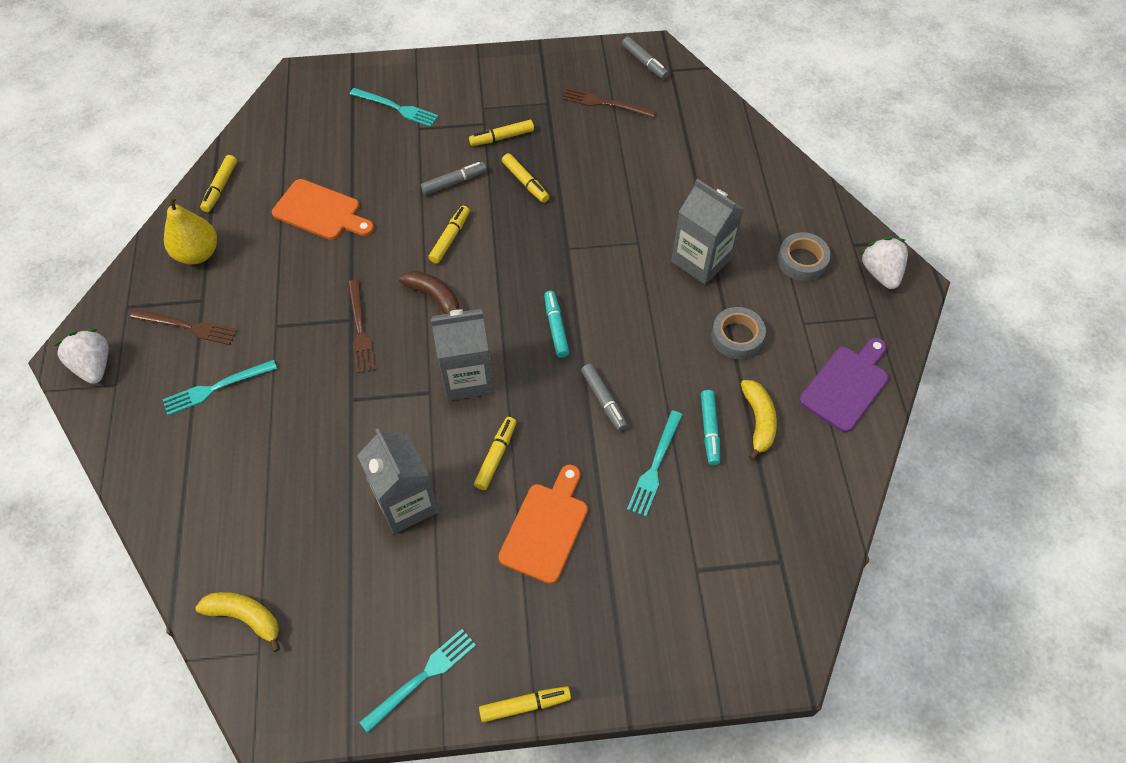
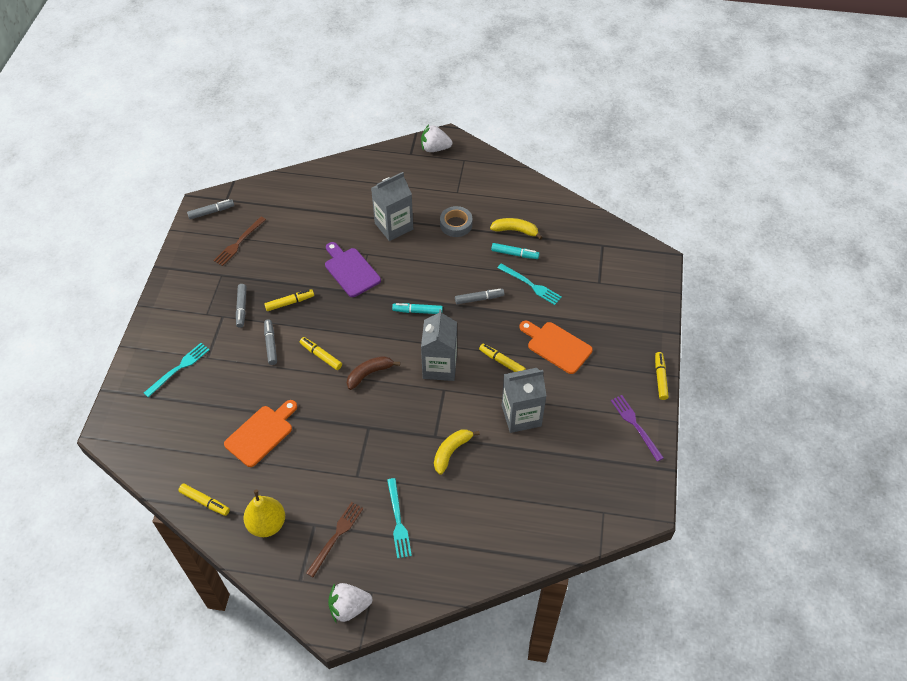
camera: 75 degrees left, 5 degrees down
yellow banana [196,592,280,652] -> yellow banana moved to [434,429,480,475]
brown fork [348,279,376,373] -> none
turquoise fork [359,629,476,733] -> purple fork [611,395,664,461]
yellow marker [469,120,534,146] -> grey marker [236,284,247,328]
grey tape [778,232,831,281] -> none
purple cutting board [799,338,889,432] -> purple cutting board moved to [325,242,381,297]

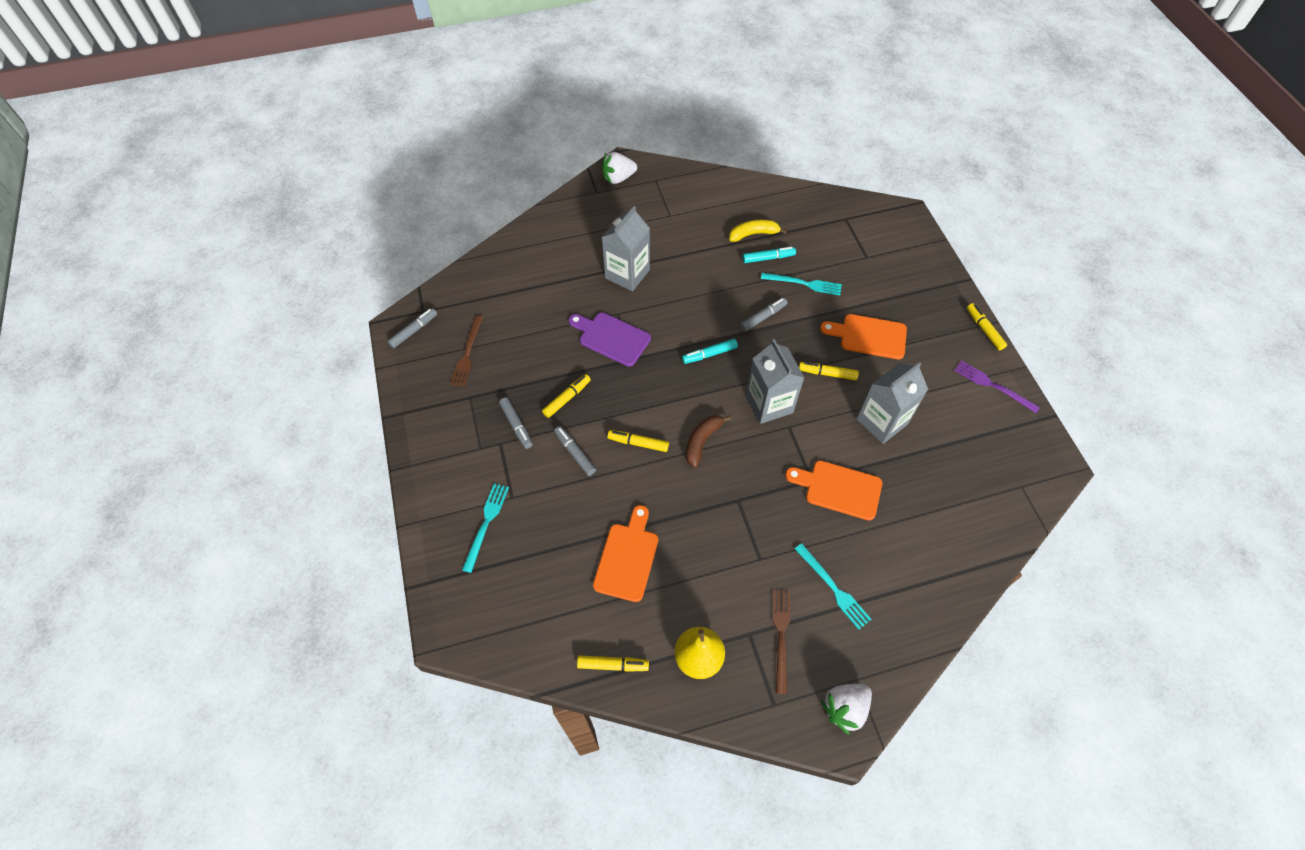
camera: 25 degrees left, 5 degrees up
yellow banana [434,429,480,475] -> orange cutting board [785,461,882,521]
grey tape [440,206,473,237] -> none

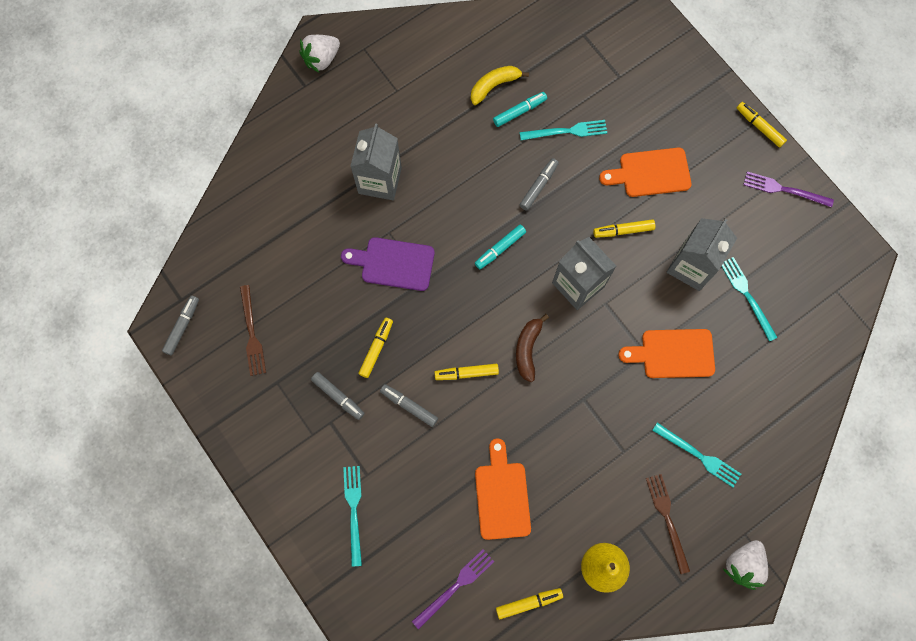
camera: 20 degrees left, 15 degrees up
none -> purple fork [412,549,494,629]
none -> turquoise fork [722,257,778,342]

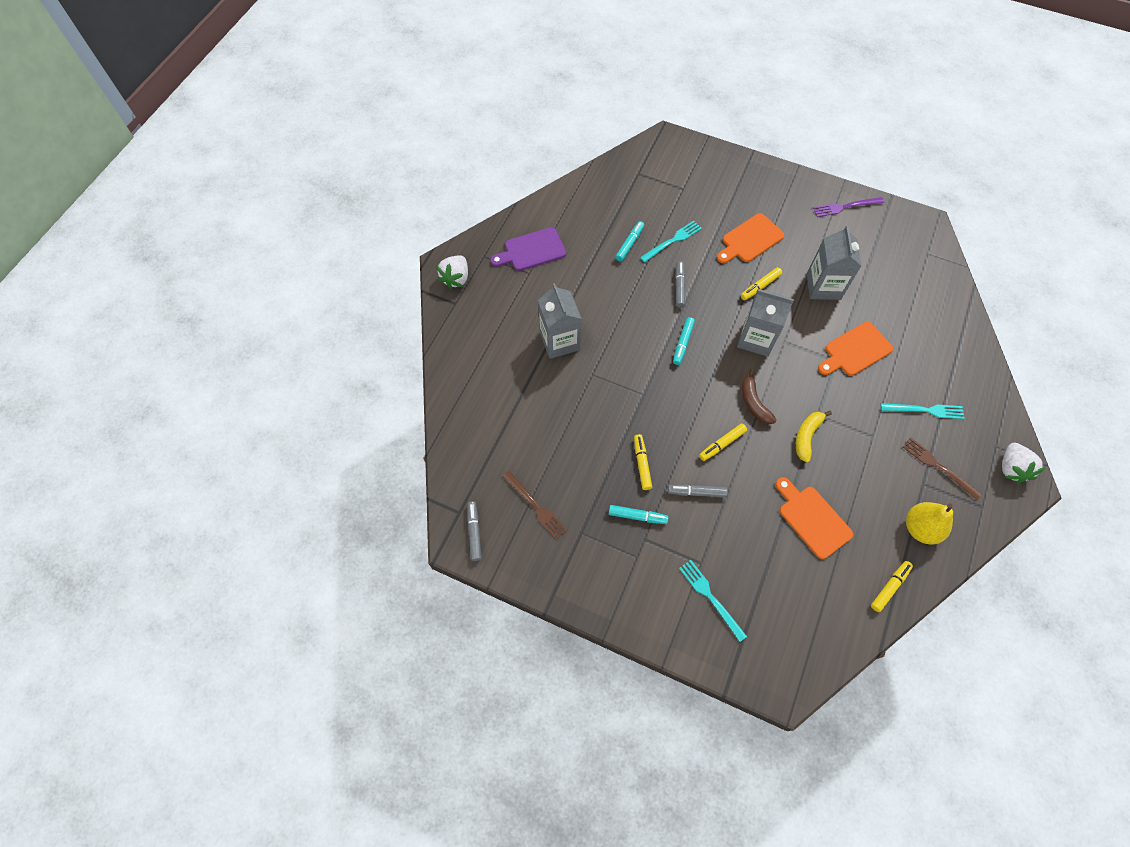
camera: 30 degrees left, 10 degrees down
grey marker [311,372,365,420] -> turquoise marker [609,505,669,524]
purple cutting board [341,237,435,291] -> purple cutting board moved to [490,227,566,271]
purple fork [412,549,494,629] -> none
yellow banana [471,66,529,105] -> yellow banana moved to [796,411,832,463]
turquoise fork [722,257,778,342] -> none
yellow marker [737,102,787,148] -> none

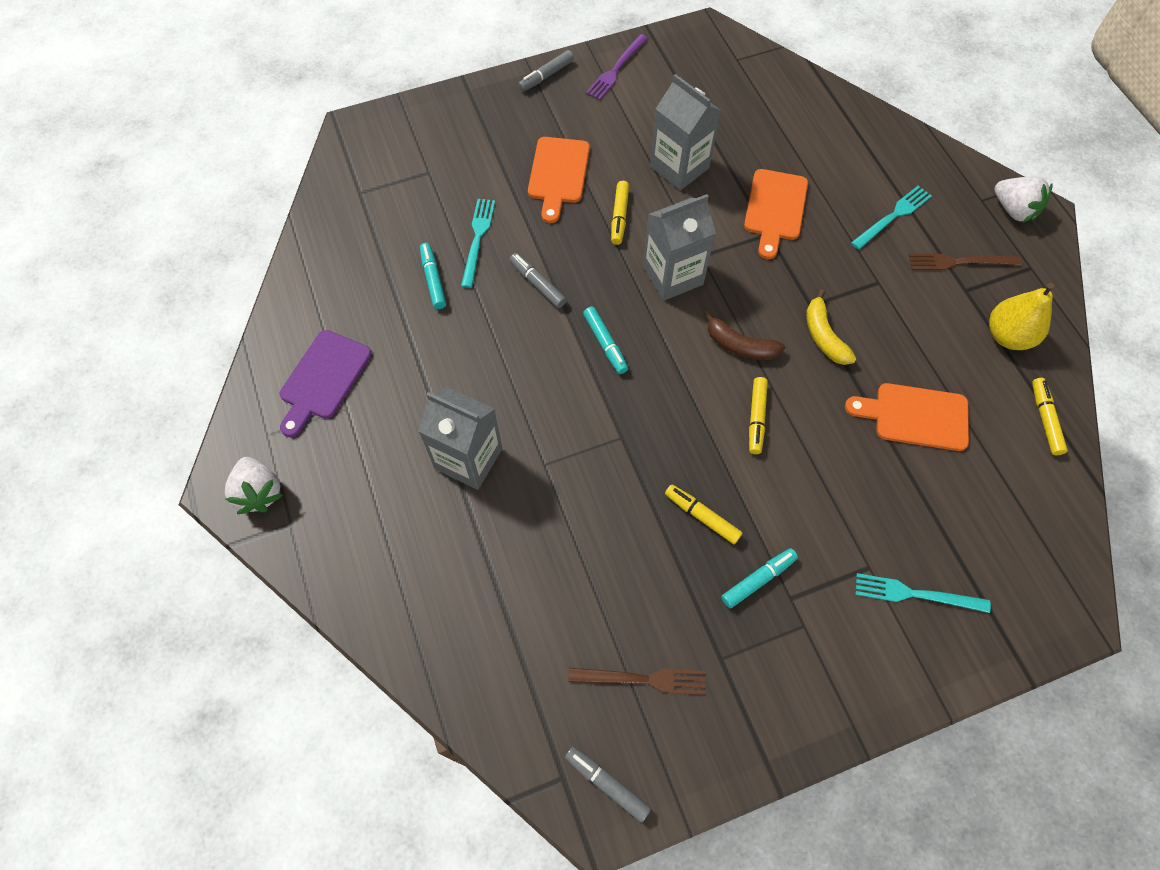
camera: 45 degrees left, 0 degrees up
grey marker [668,484,728,497] -> grey marker moved to [518,50,574,92]

